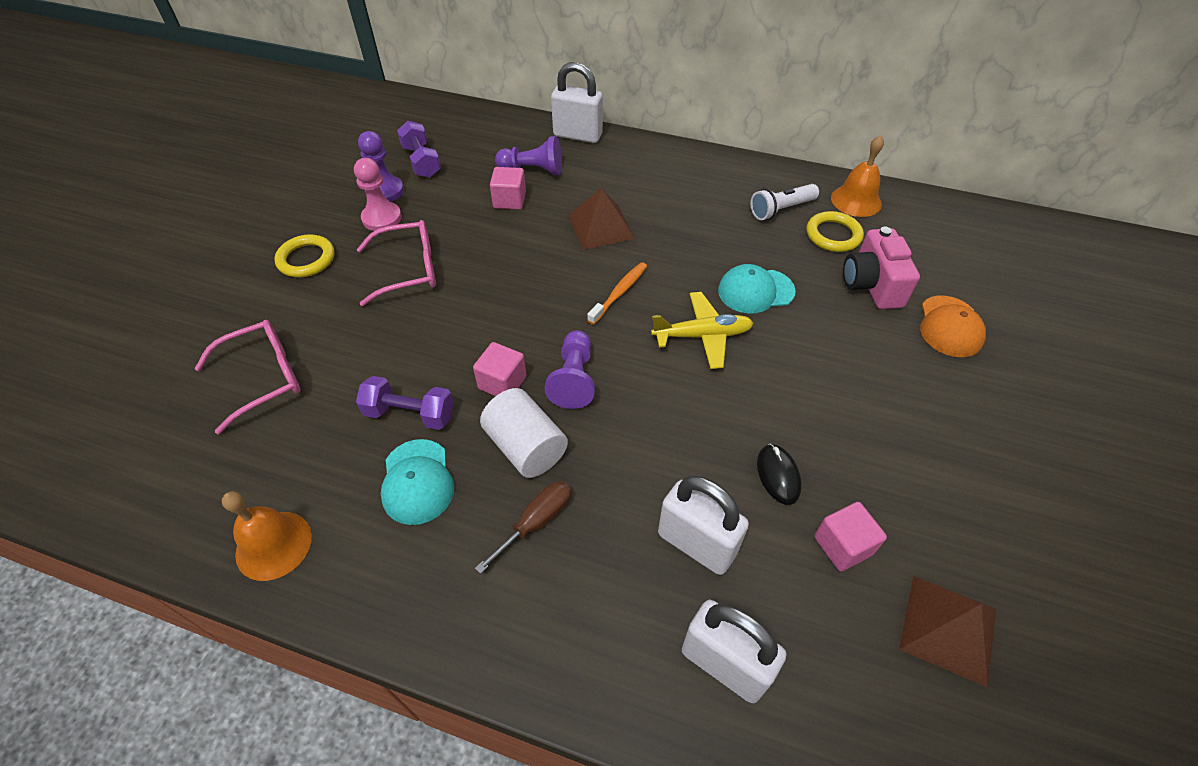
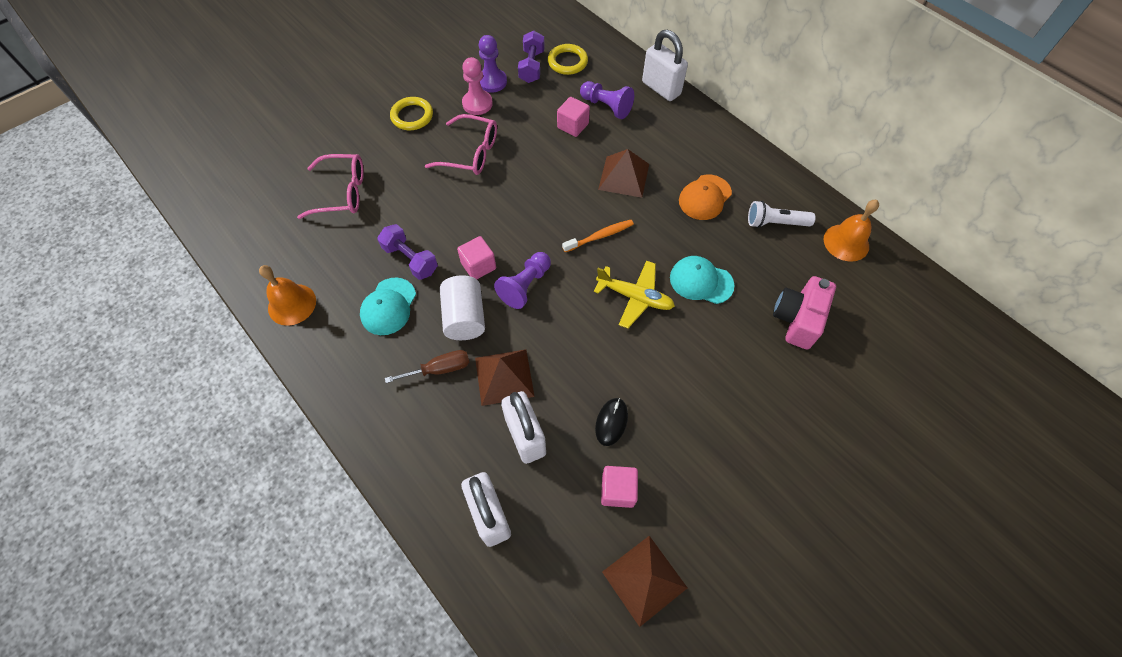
camera: 30 degrees right, 10 degrees up
yellow ring [807,211,864,252] -> yellow ring moved to [548,44,588,75]
orange cap [920,295,986,357] -> orange cap moved to [679,175,732,220]
none -> brown pyramid [475,349,535,406]

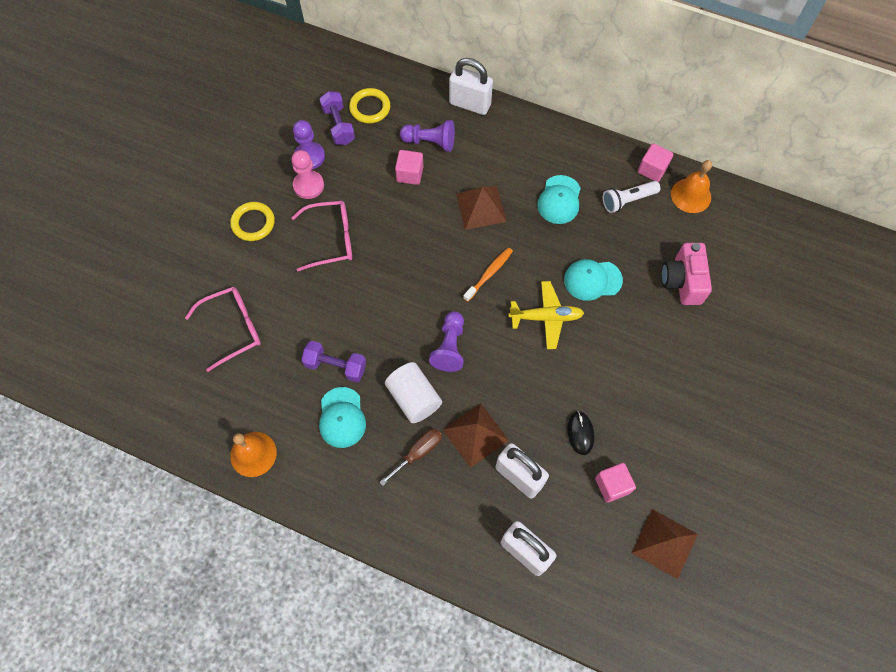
camera: 25 degrees left, 5 degrees up
pink cube [457,236,496,279] -> pink cube moved to [638,143,673,182]
orange cap [679,175,732,220] -> turquoise cap [537,175,581,224]

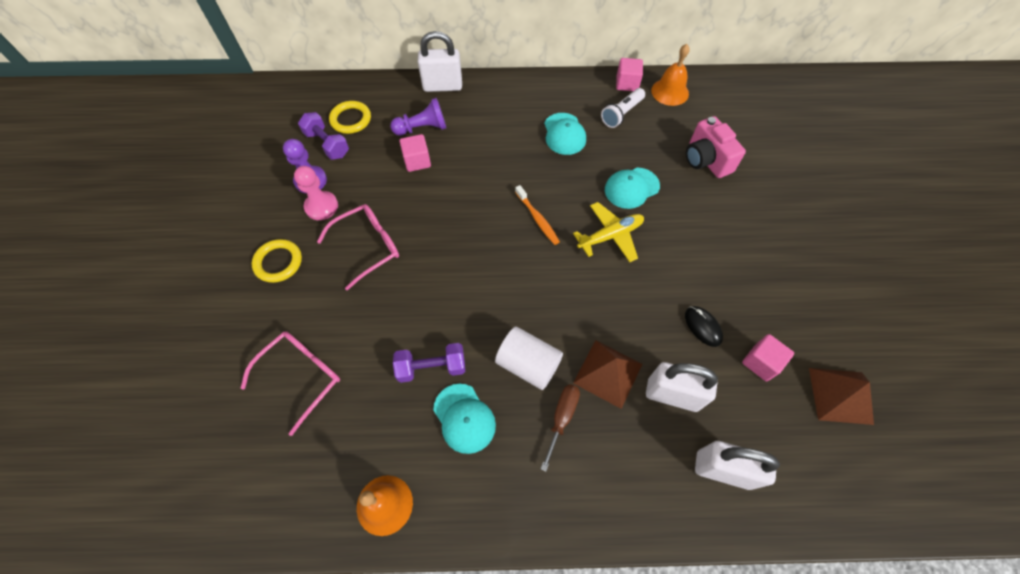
camera: 25 degrees left, 5 degrees down
purple pawn [429,311,464,372] -> none
brown pyramid [456,186,507,230] -> none
orange toothbrush [463,247,513,302] -> orange toothbrush turned 135 degrees clockwise [515,185,560,245]

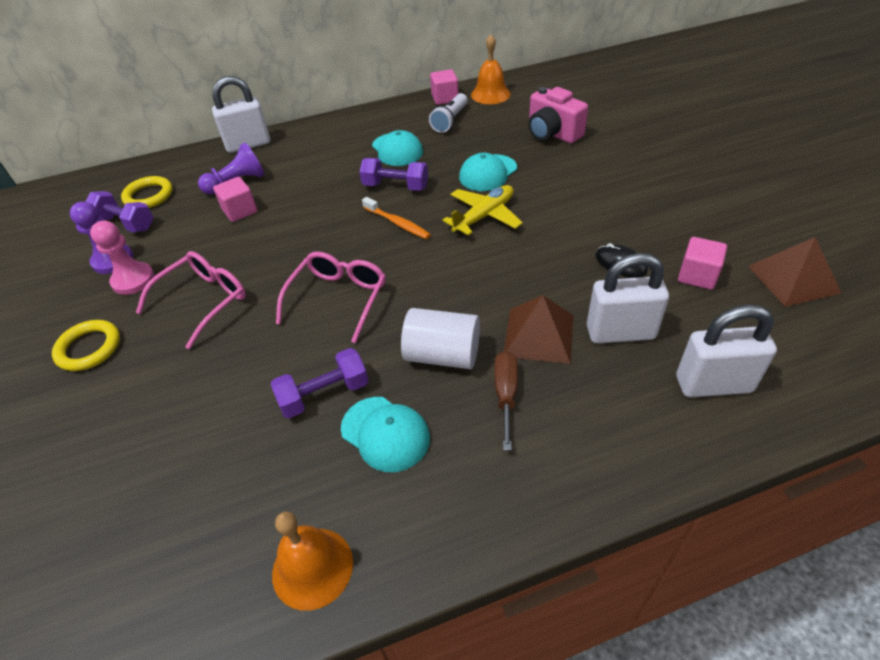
camera: 15 degrees left, 15 degrees down
pink glasses [241,331,340,436] -> pink glasses moved to [276,251,386,343]
none -> purple dumbbell [360,158,428,191]

